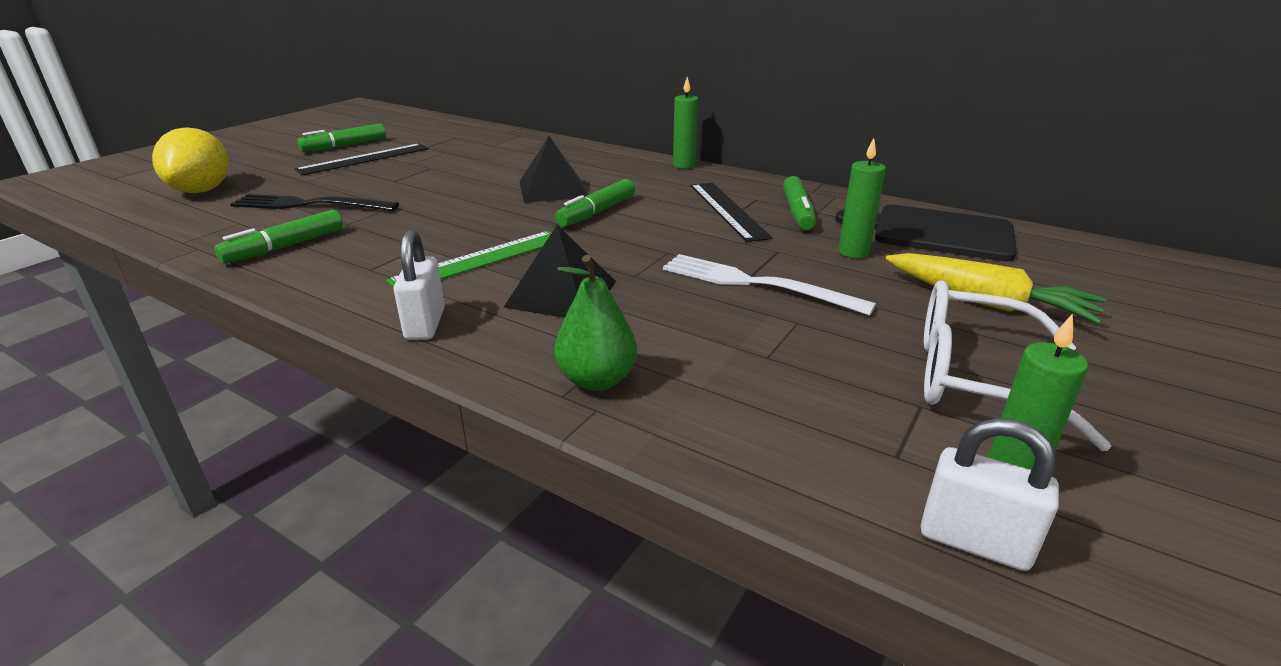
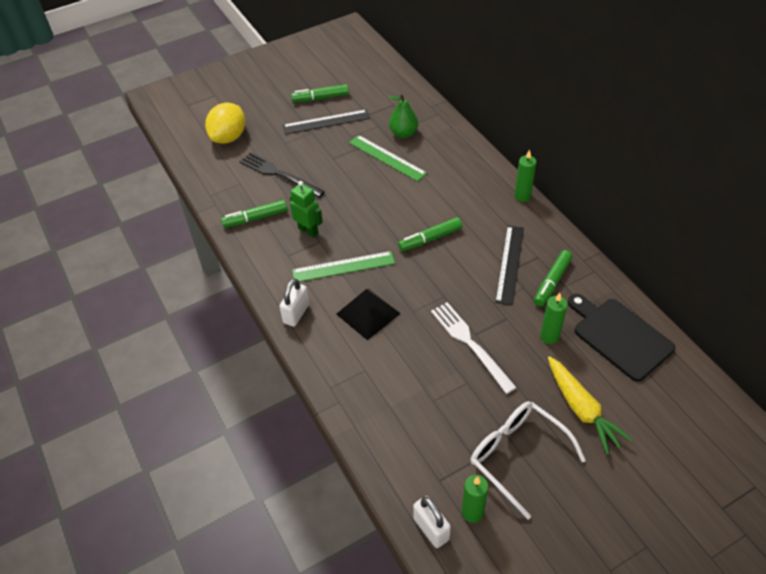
camera: 30 degrees right, 20 degrees up
black pyramid [520,136,587,203] -> none
green pear [554,255,637,391] -> green pear moved to [388,93,418,138]
none -> green robot [290,181,323,238]
none -> green ruler [349,135,427,182]

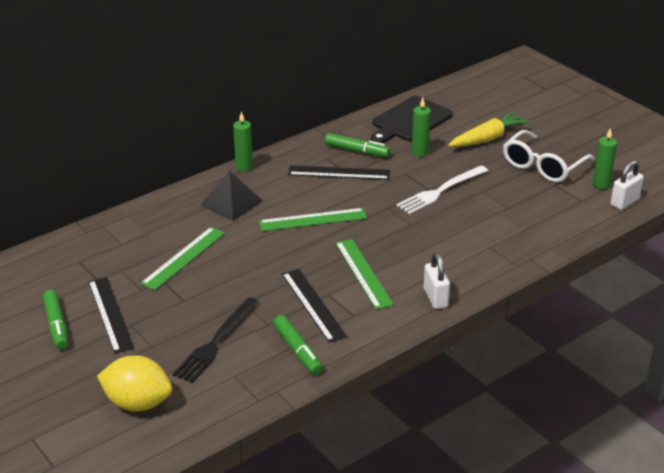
camera: 100 degrees left, 15 degrees down
white padlock [279,278,309,327] -> white padlock turned 60 degrees clockwise [424,253,450,309]
green robot [290,181,323,238] -> black ruler [282,269,347,343]
black pyramid [336,289,401,341] -> black pyramid moved to [200,170,263,221]
green pear [388,93,418,138] -> none
green marker [398,217,462,251] -> green ruler [259,208,367,231]

